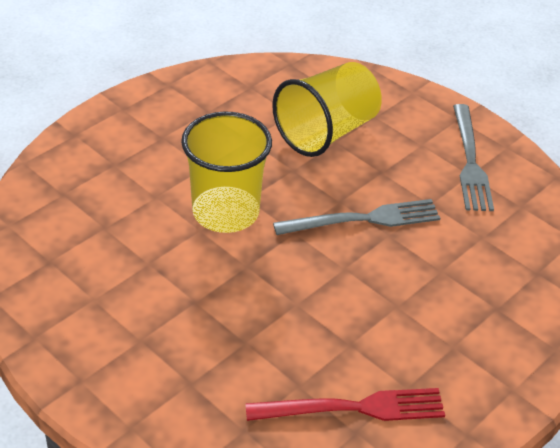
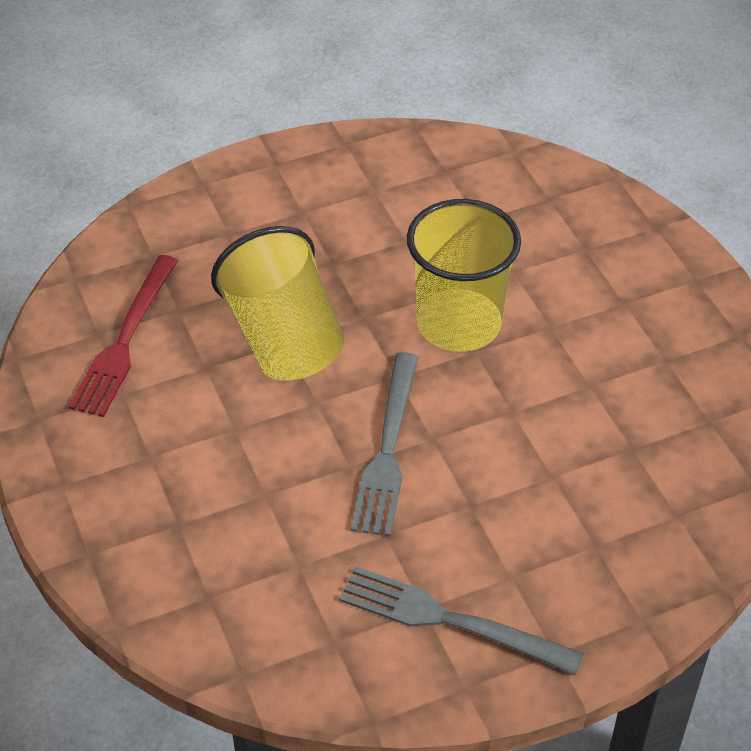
camera: 115 degrees right, 5 degrees up
yellow cup [272,62,382,157] -> yellow cup moved to [211,226,344,380]

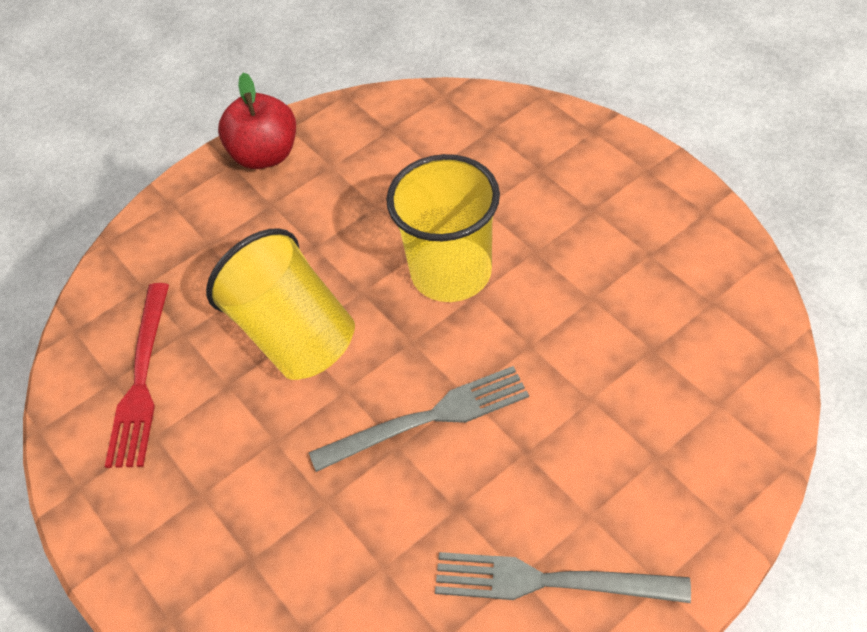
camera: 10 degrees left, 5 degrees up
grey fork [351,352,418,537] -> grey fork turned 105 degrees counterclockwise [309,366,529,472]
none -> red apple [218,72,296,169]

